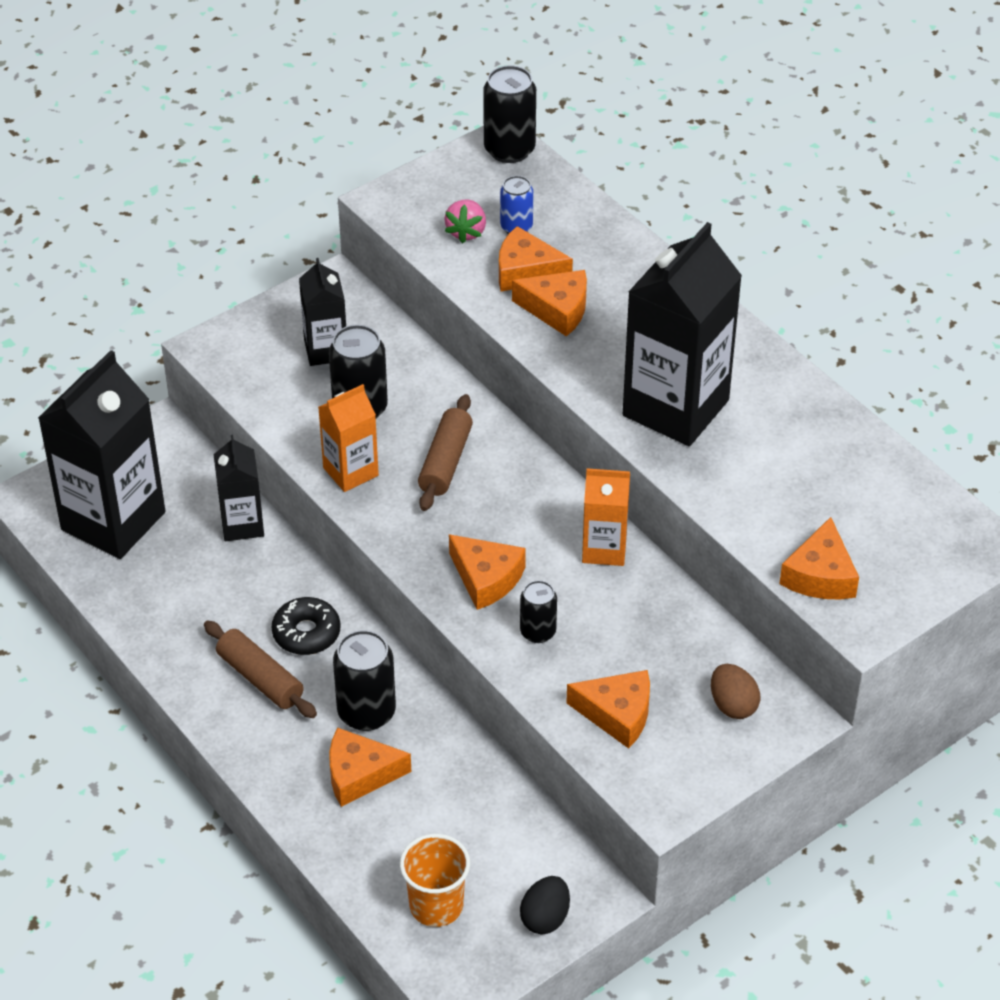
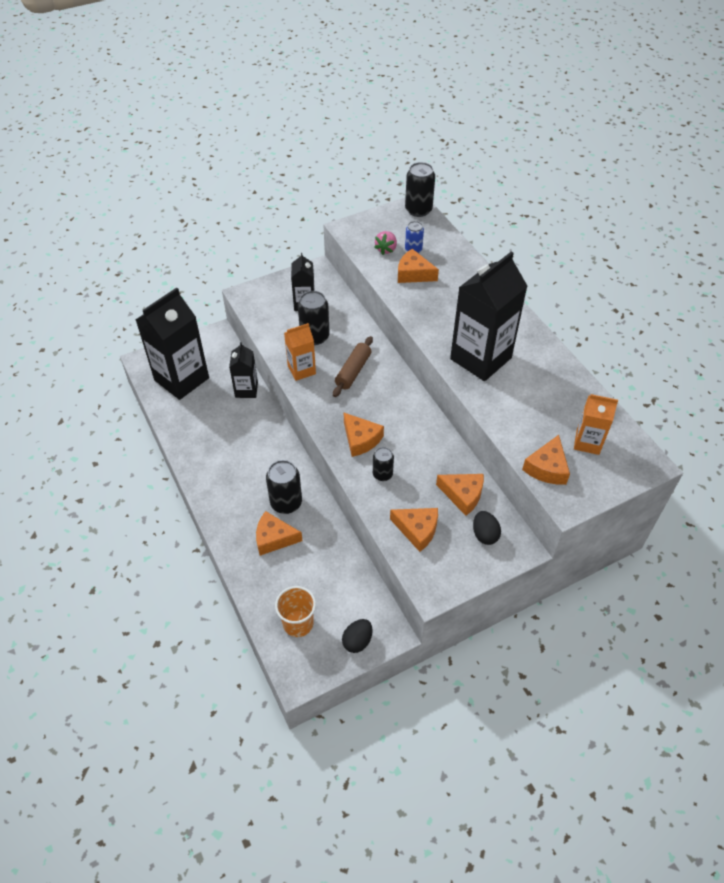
camera: 10 degrees right, 5 degrees up
brown rolling pin [204,620,317,718] -> none
black donut [271,597,340,655] -> none
orange cheese [512,270,587,337] -> orange cheese moved to [436,474,484,516]
orange carton [582,468,630,566] -> orange carton moved to [574,394,618,455]
brown egg [711,664,760,719] -> black egg [473,511,501,545]

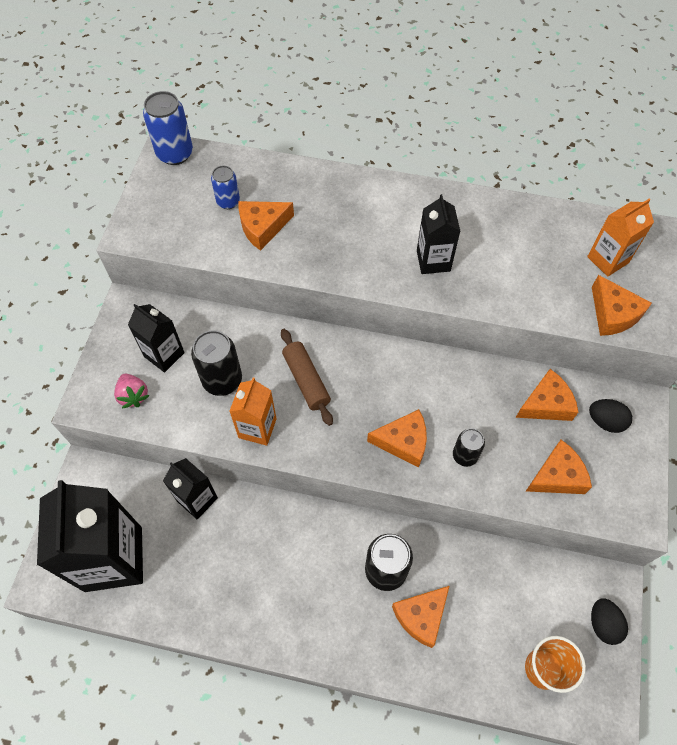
camera: 50 degrees left, 10 degrees up
pink strawberry [374,231,397,255] -> pink strawberry moved to [114,373,149,409]
black can [405,162,435,217] -> blue can [143,91,193,165]
black carton [450,251,528,381] -> black carton [417,194,460,274], size x0.53

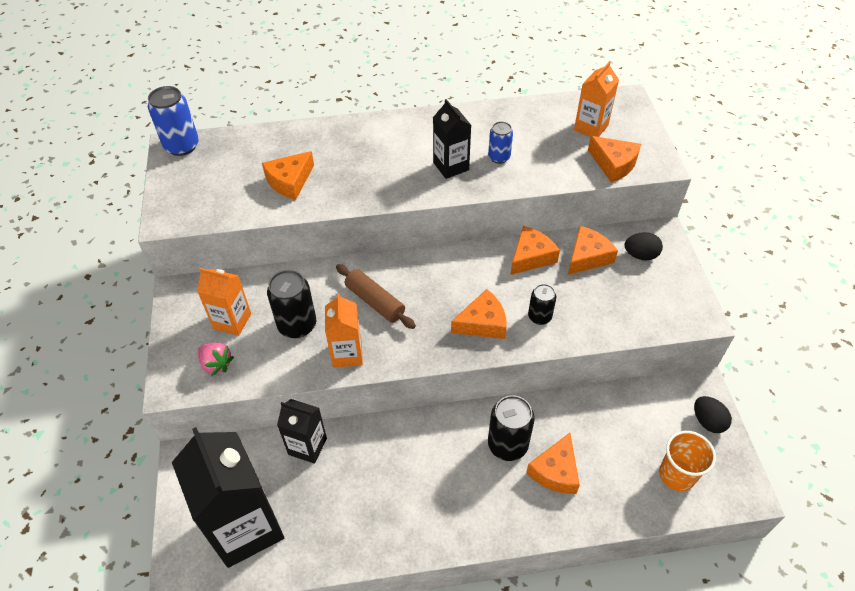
camera: 20 degrees left, 10 degrees down
black carton [128,304,185,373] -> orange carton [197,268,251,336]
blue can [211,166,240,209] -> blue can moved to [488,121,513,164]
orange cheese [526,440,592,494] -> orange cheese moved to [511,226,560,275]

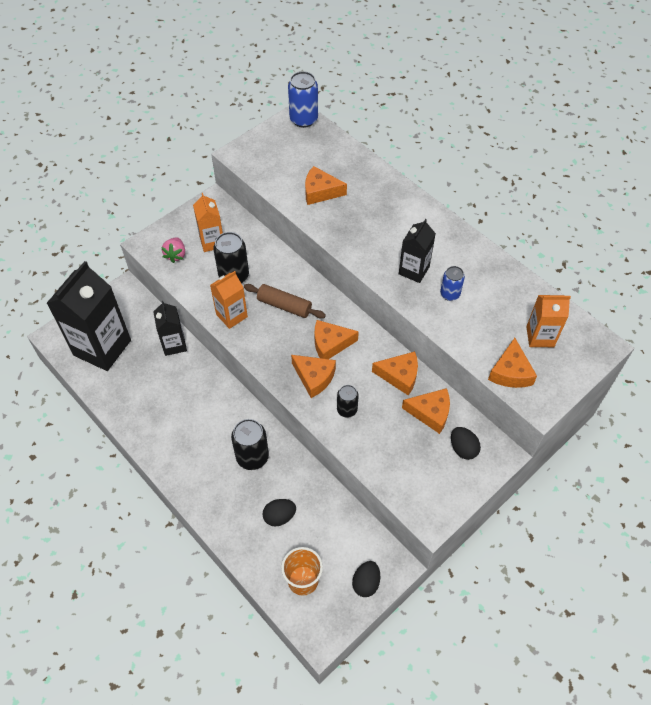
camera: 55 degrees right, 5 degrees up
brown rolling pin [336,264,416,329] -> brown rolling pin turned 75 degrees counterclockwise [244,284,326,318]
orange cheese [526,433,580,494] -> orange cheese moved to [315,320,359,359]
none -> black egg [262,499,296,527]

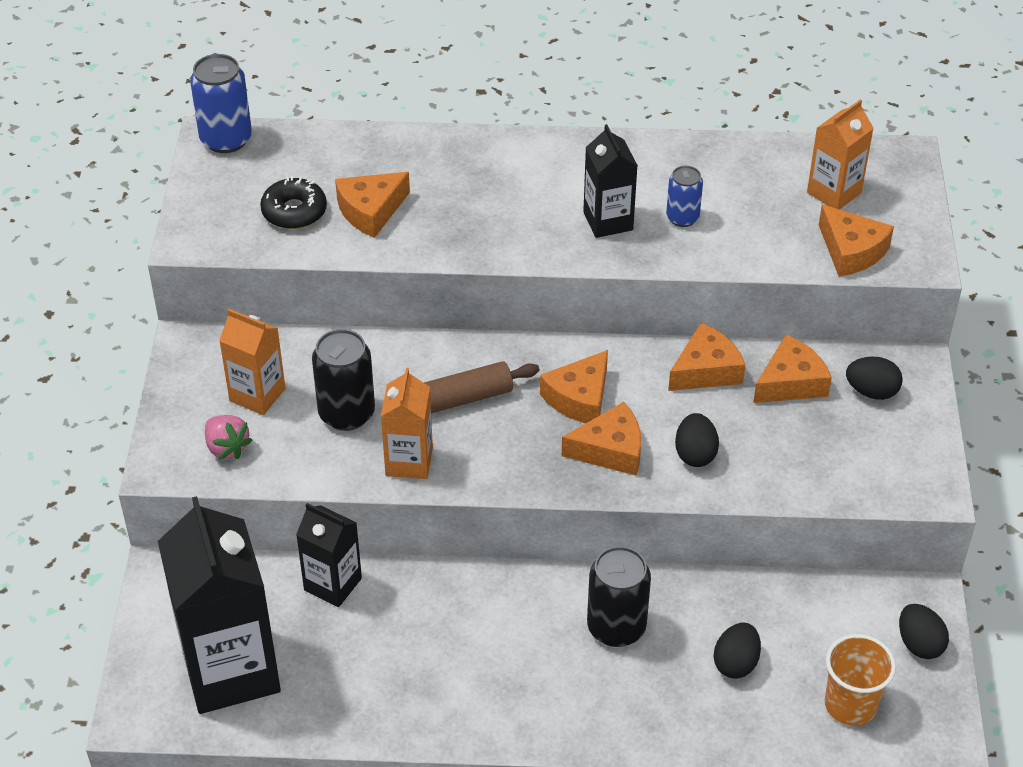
camera: 45 degrees left, 10 degrees down
black can [337,385,359,418] -> black egg [675,413,719,467]
none -> black donut [260,176,327,229]

